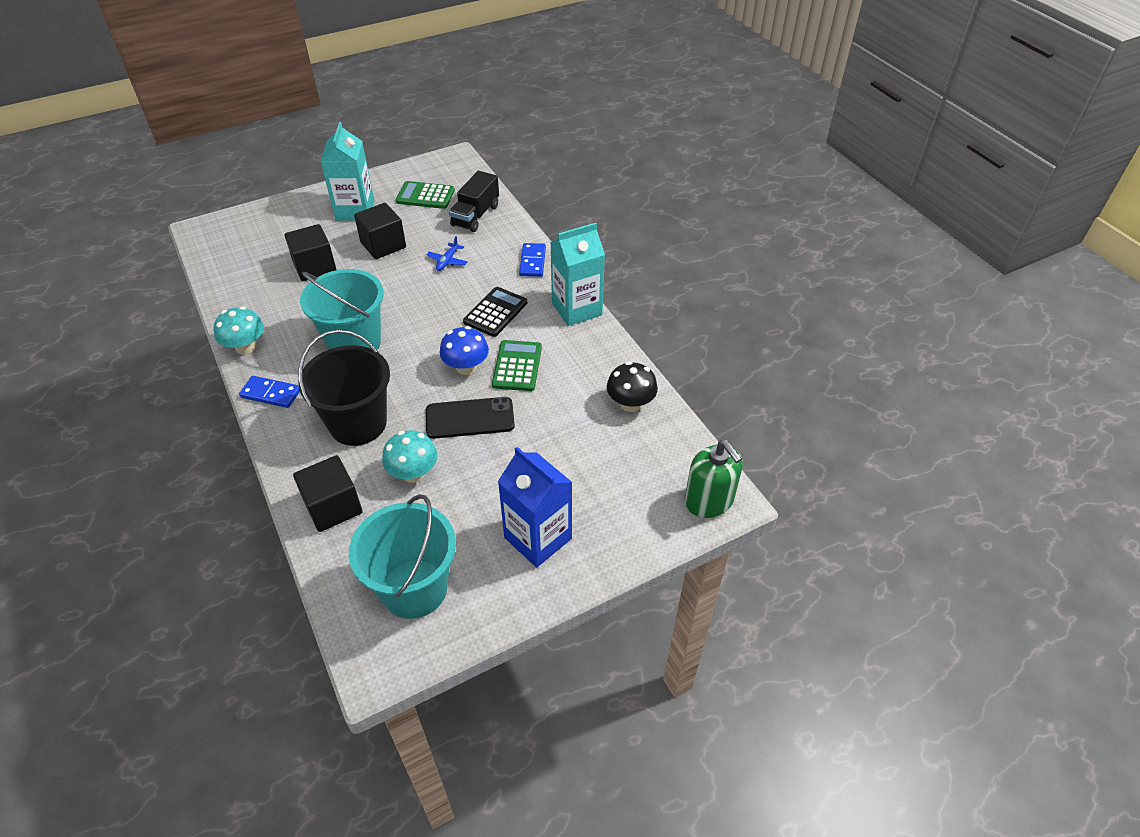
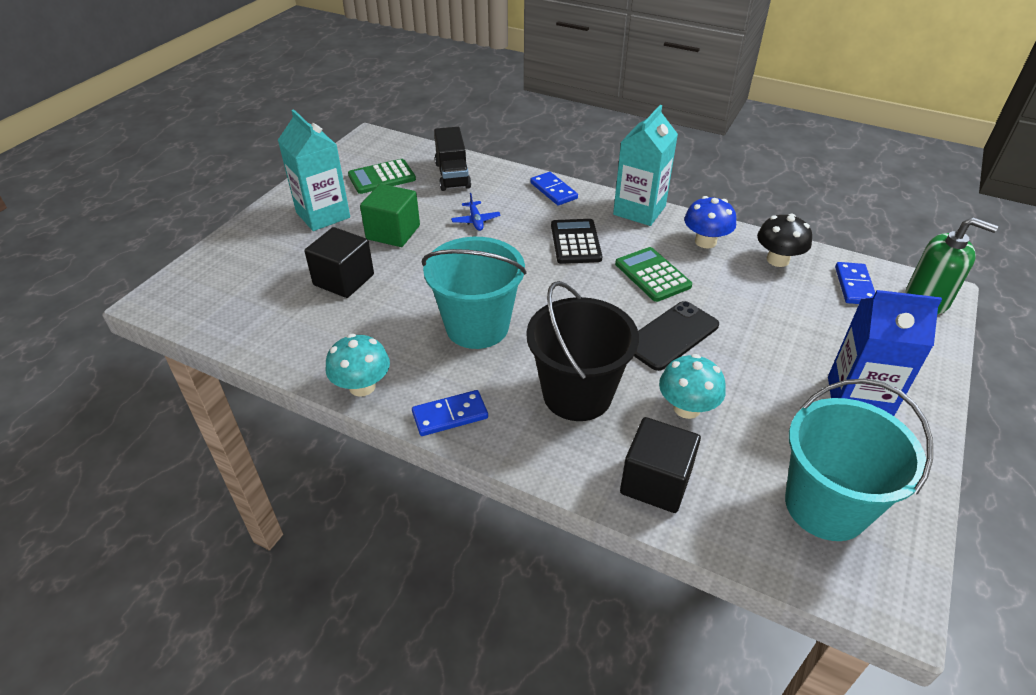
camera: 35 degrees left, 5 degrees down
black cube [354,203,406,259] -> green cube [360,184,420,247]
blue mushroom [439,326,489,375] -> blue mushroom moved to [684,196,736,249]
none -> blue domino [835,262,875,304]

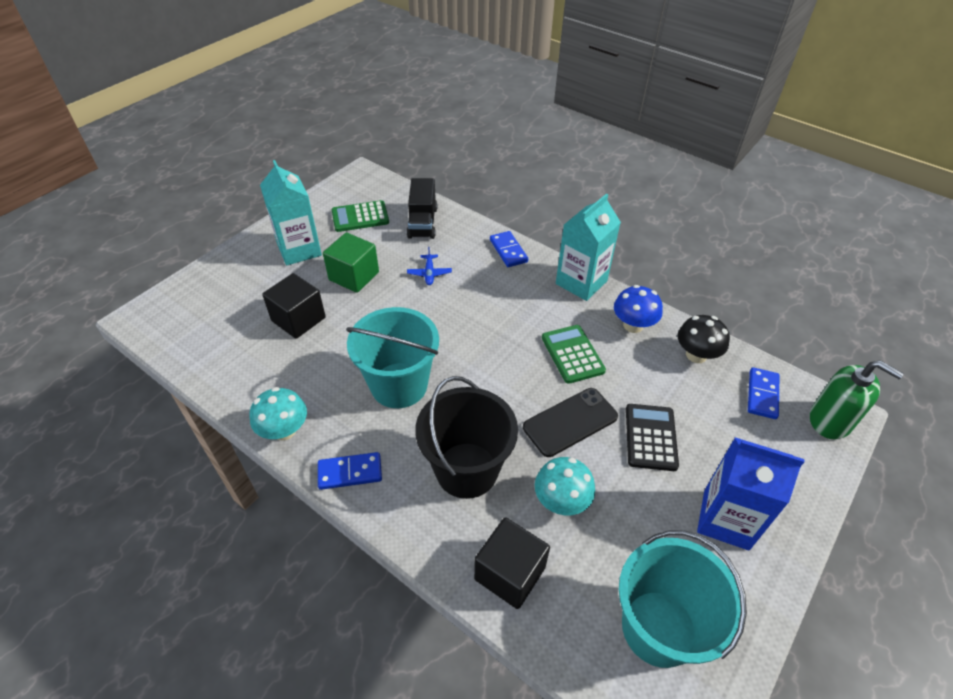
camera: 10 degrees right, 5 degrees up
black calculator [551,219,602,264] -> black calculator moved to [626,404,679,471]

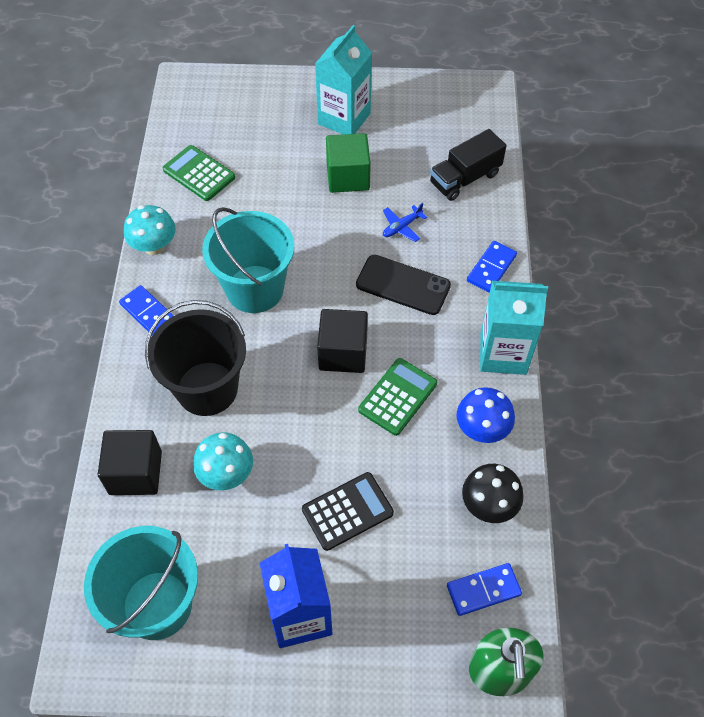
camera: 55 degrees right, 10 degrees up
black cube [262,273,326,339] -> black cube moved to [317,309,368,373]
green calculator [331,200,389,232] -> green calculator moved to [163,145,235,201]
black phone [523,388,618,457] -> black phone moved to [356,255,451,315]

